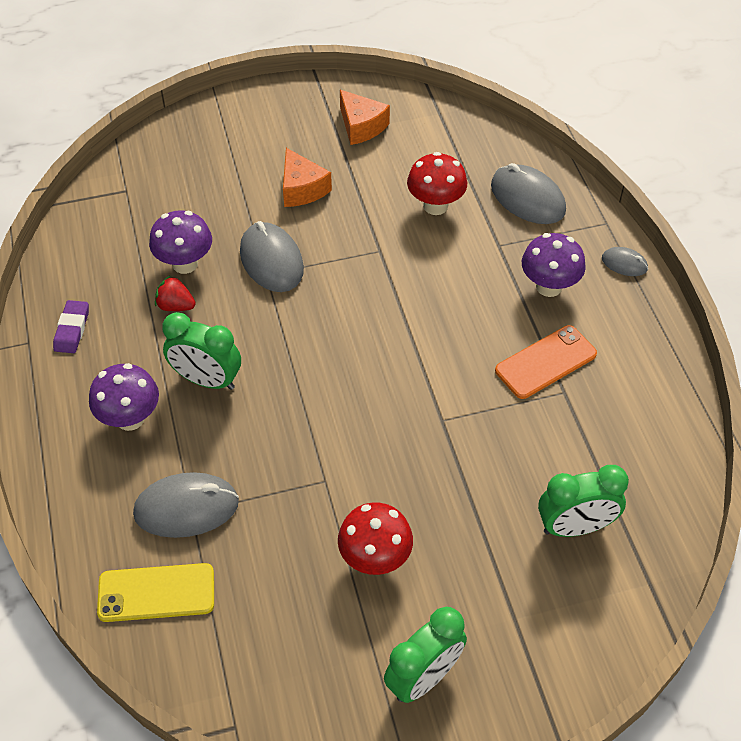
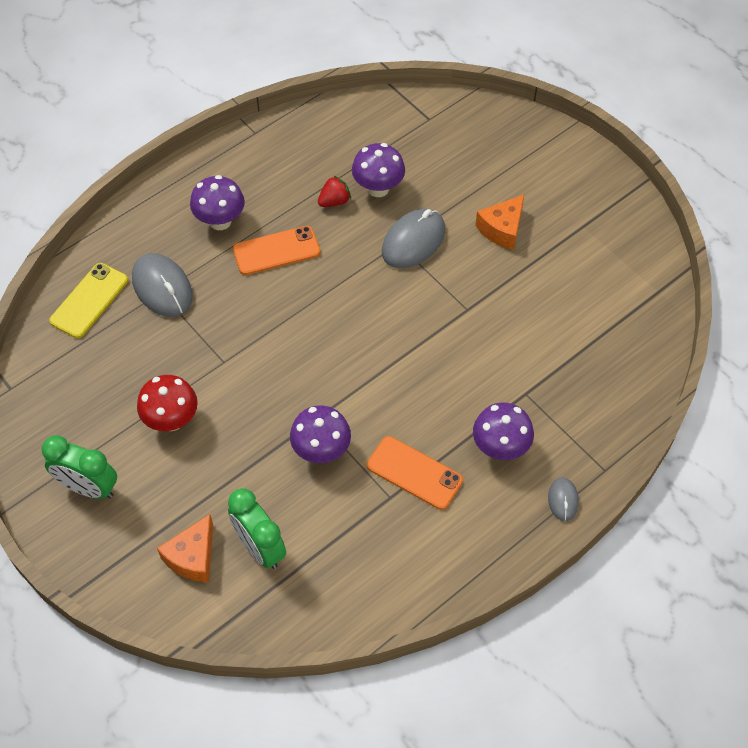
camera: 65 degrees right, 5 degrees up
purple eraser [53,300,89,353] -> none
yellow phone [97,563,214,622] -> yellow phone turned 60 degrees clockwise [49,263,128,338]
red strawberry [155,275,196,311] -> red strawberry turned 60 degrees clockwise [318,176,351,207]
green clock [162,312,241,390] -> orange phone [233,226,321,275]
orange cheese [340,90,390,145] -> orange cheese moved to [157,514,213,582]
red mushroom [407,152,467,215] -> none
grey mouse [491,163,566,224] -> none
none -> purple mushroom [290,405,351,463]

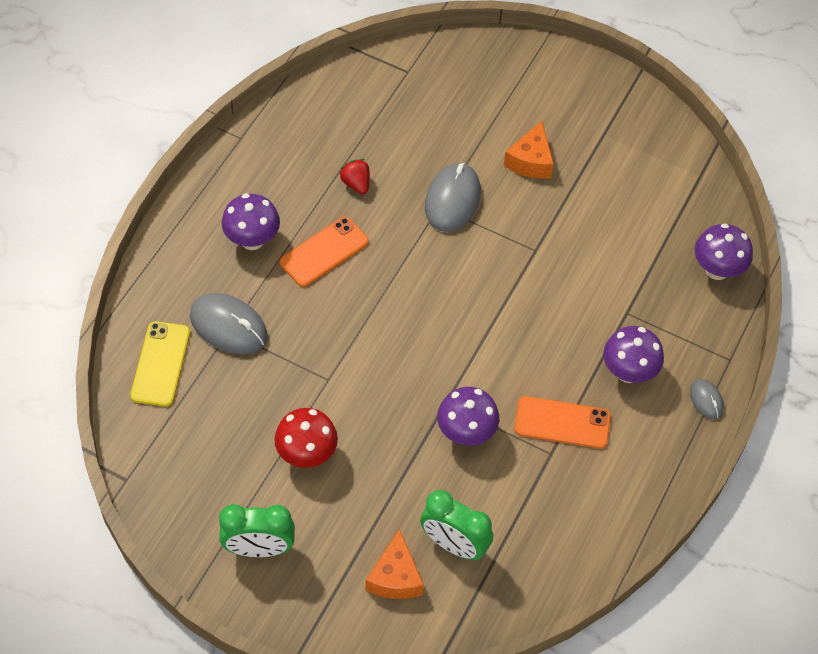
camera: 25 degrees left, 0 degrees up
red strawberry [318,176,351,207] -> red strawberry turned 60 degrees counterclockwise [340,159,370,194]
purple mushroom [352,143,405,197] -> purple mushroom moved to [695,223,753,280]

